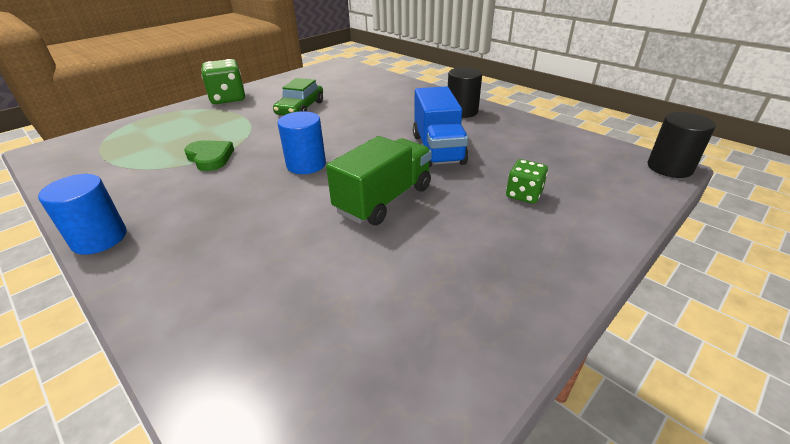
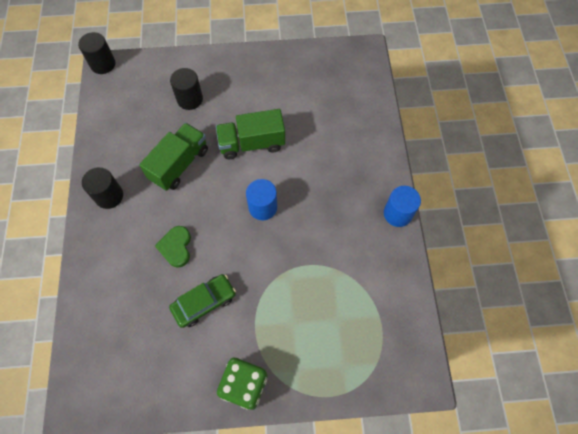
camera: 140 degrees left, 30 degrees up
green heart [184,140,234,171] -> green heart moved to [155,226,191,268]
blue truck [413,86,468,167] -> green truck [139,123,208,191]
green dice [506,159,548,204] -> black cylinder [170,68,203,110]

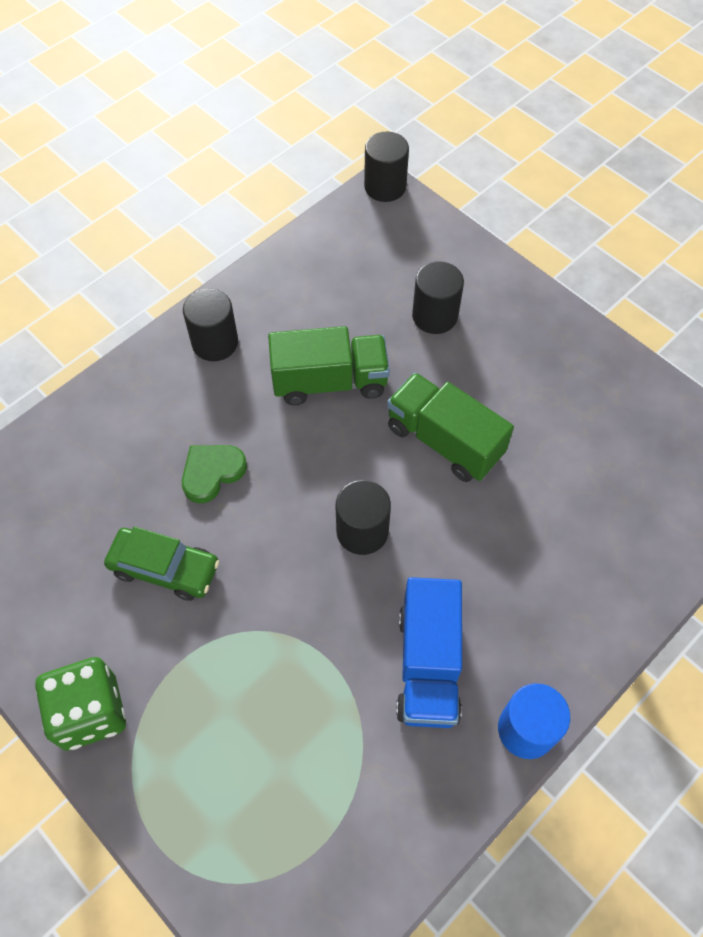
camera: 50 degrees right, 5 degrees down
blue cylinder [246,179,277,220] -> black cylinder [336,480,391,555]
none -> blue truck [396,577,462,728]

